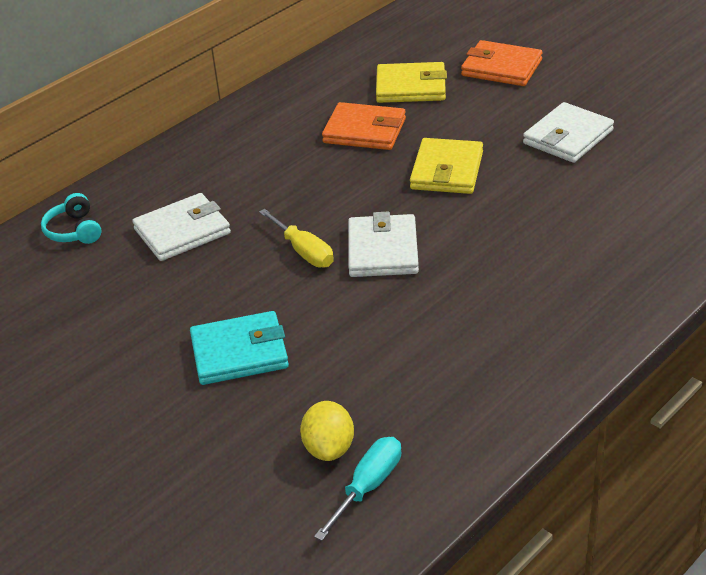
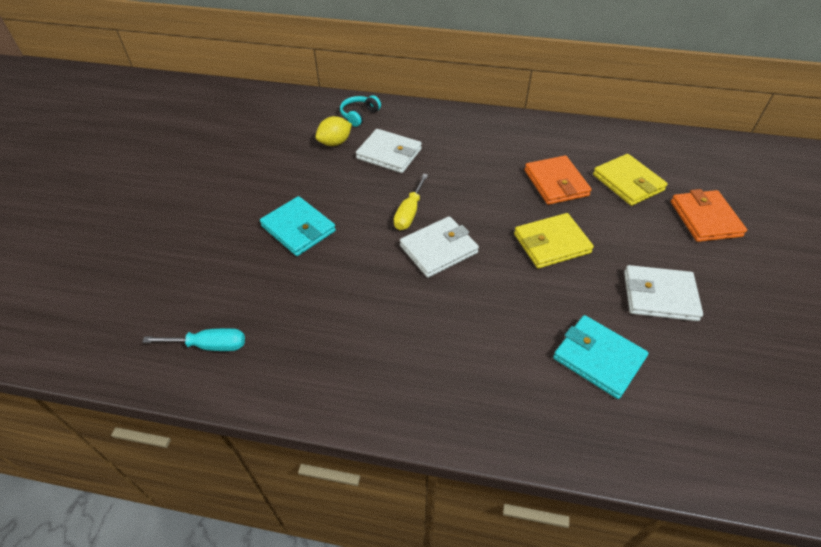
camera: 55 degrees right, 10 degrees up
yellow lemon [300,401,354,461] -> yellow lemon moved to [315,116,352,146]
none -> turquoise wallet [553,315,648,399]

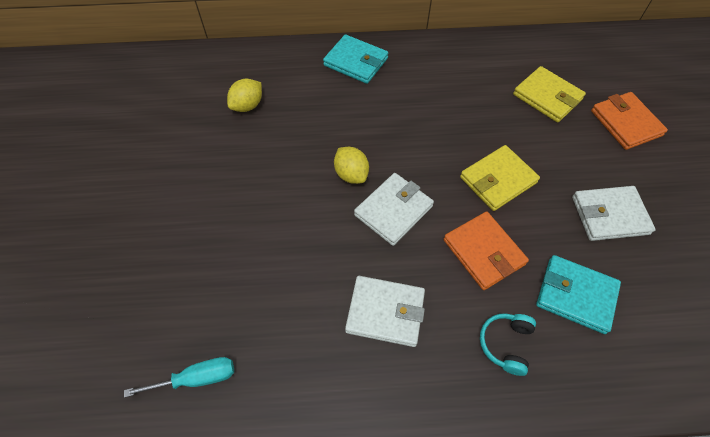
camera: 15 degrees left, 10 degrees up
turquoise wallet [260,196,336,256] -> turquoise wallet moved to [323,34,388,84]
turquoise headphones [340,95,381,127] -> turquoise headphones moved to [480,313,536,376]
white wallet [356,129,422,173] -> white wallet moved to [345,276,425,347]
yellow screwdriver [394,174,428,230] -> yellow lemon [334,147,369,184]
orange wallet [525,155,592,205] -> orange wallet moved to [444,211,529,290]

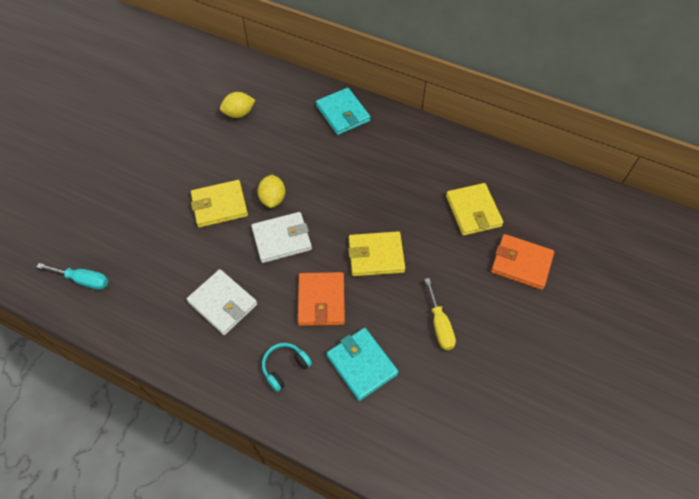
camera: 30 degrees right, 0 degrees up
white wallet [572,186,656,241] -> yellow screwdriver [425,278,456,350]
orange wallet [591,92,668,150] -> orange wallet turned 75 degrees counterclockwise [491,234,554,290]
none -> yellow wallet [191,180,248,228]

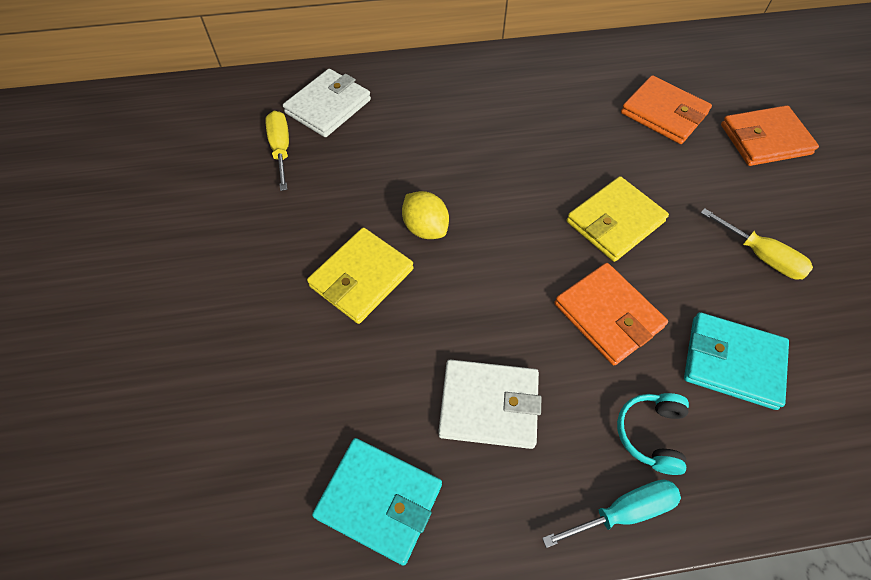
camera: 35 degrees left, 0 degrees up
turquoise screwdriver [37,263,108,290] -> turquoise screwdriver moved to [542,480,681,548]
yellow lemon [220,92,255,118] -> yellow screwdriver [265,111,289,191]
white wallet [251,212,312,263] -> white wallet moved to [283,69,371,137]
turquoise wallet [316,88,370,135] -> turquoise wallet moved to [312,438,442,566]
yellow wallet [446,183,503,236] -> orange wallet [621,75,712,144]

